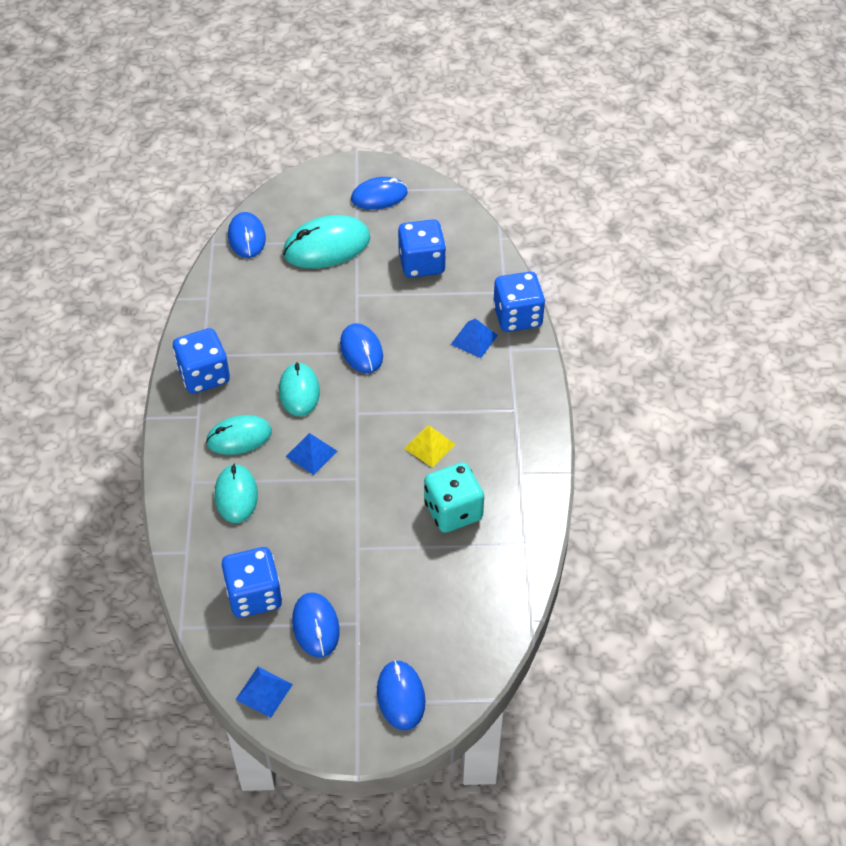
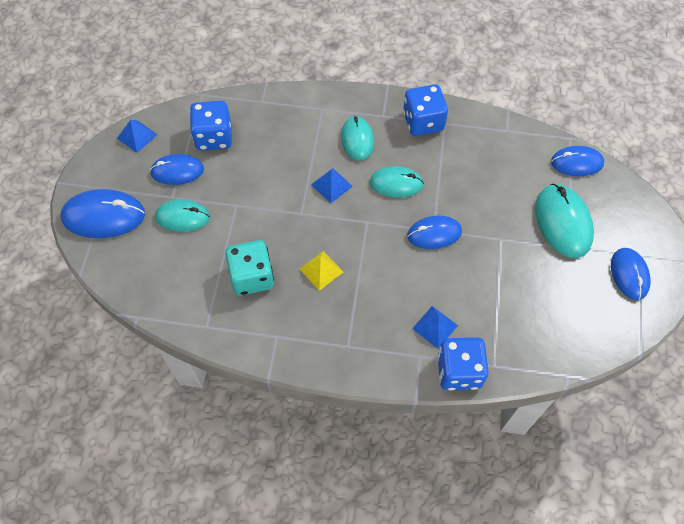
camera: 100 degrees right, 10 degrees up
turquoise mouse [215,464,258,523] -> turquoise mouse moved to [155,199,210,232]
blue mouse [377,660,425,730] -> blue mouse [61,189,145,238], size x1.51
blue dice [398,219,446,278] -> none

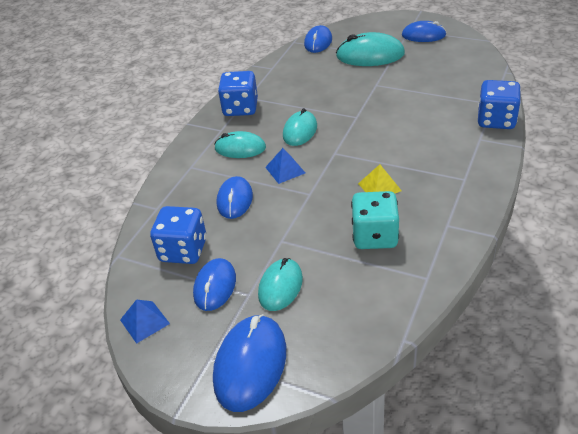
camera: 70 degrees left, 20 degrees down
blue mouse [407,216,462,249] -> blue mouse moved to [217,176,253,219]
blue pyramid [412,306,458,349] -> none

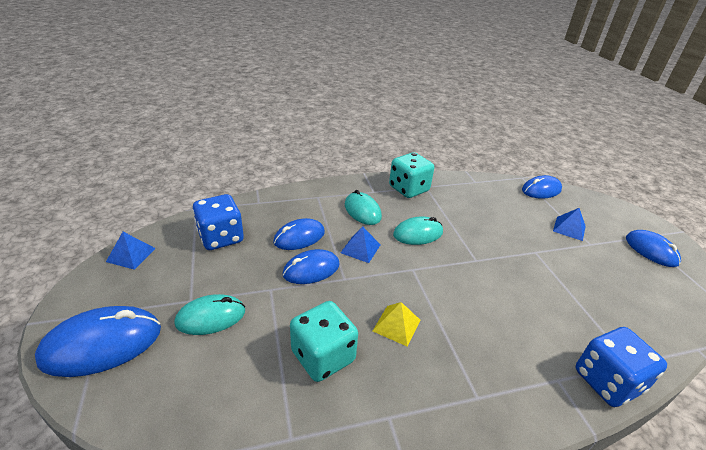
camera: 45 degrees right, 5 degrees down
blue mouse [193,258,236,311] -> blue mouse moved to [283,249,340,284]
blue dice [218,71,258,116] -> turquoise dice [389,152,434,198]
turquoise mouse [336,32,405,66] -> blue pyramid [553,208,586,241]

